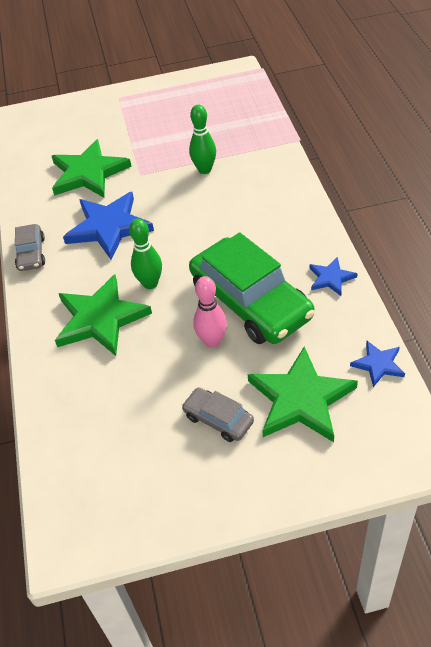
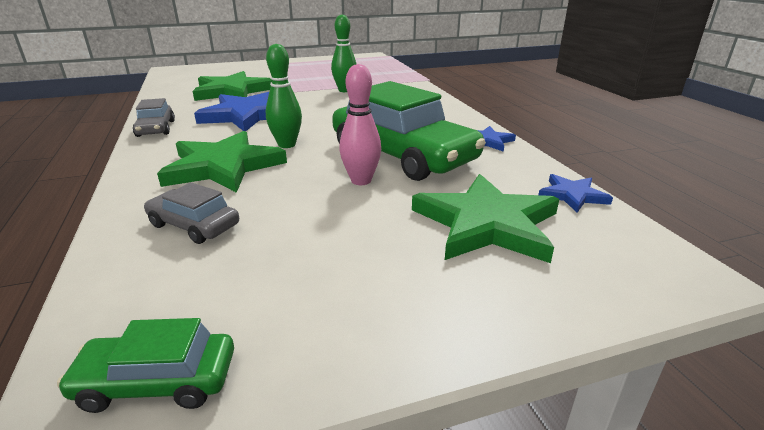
camera: 10 degrees left, 20 degrees down
grey car [182,387,254,442] -> grey car moved to [144,182,239,244]
none -> green car [57,318,234,413]

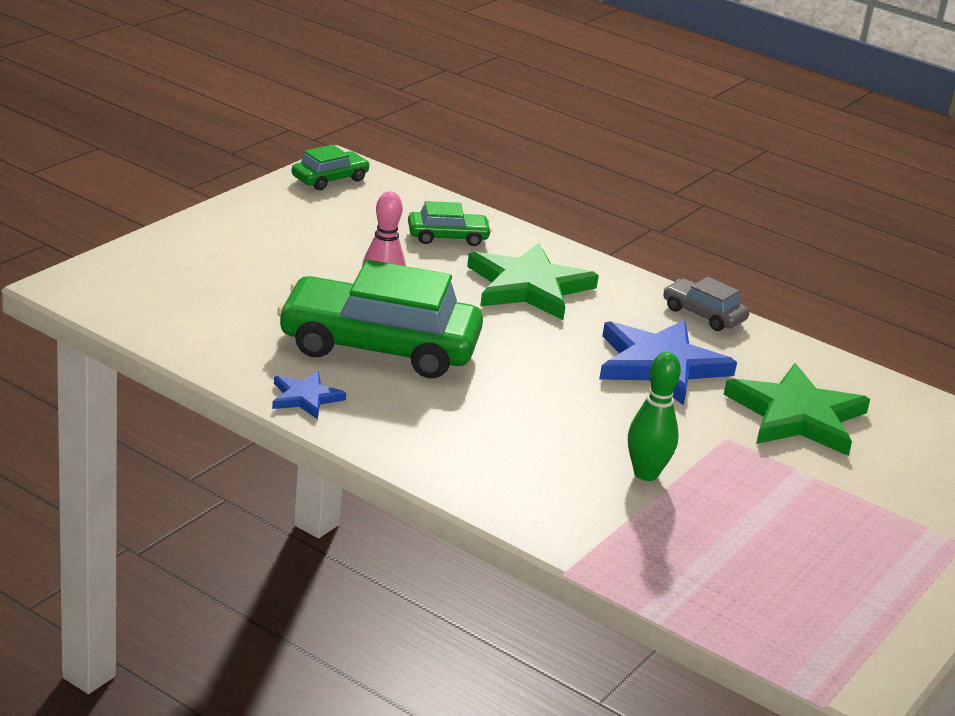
camera: 140 degrees right, 0 degrees up
grey car [144,182,239,244] -> green car [408,201,492,246]
green bowling pin [266,44,302,148] -> none
green star [412,174,559,263] -> none
blue star [538,174,613,213] -> none

